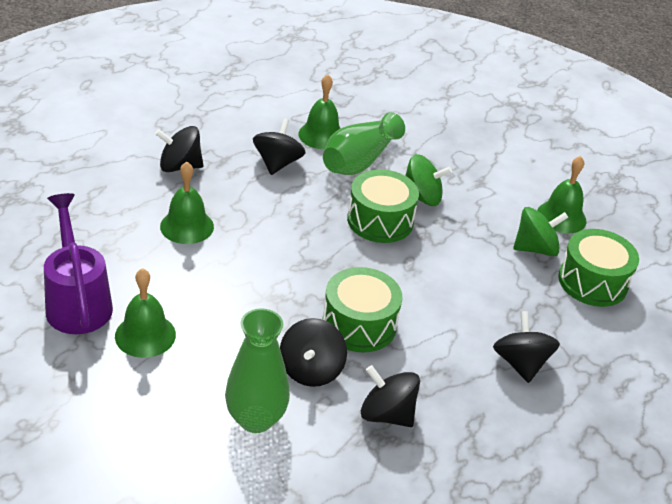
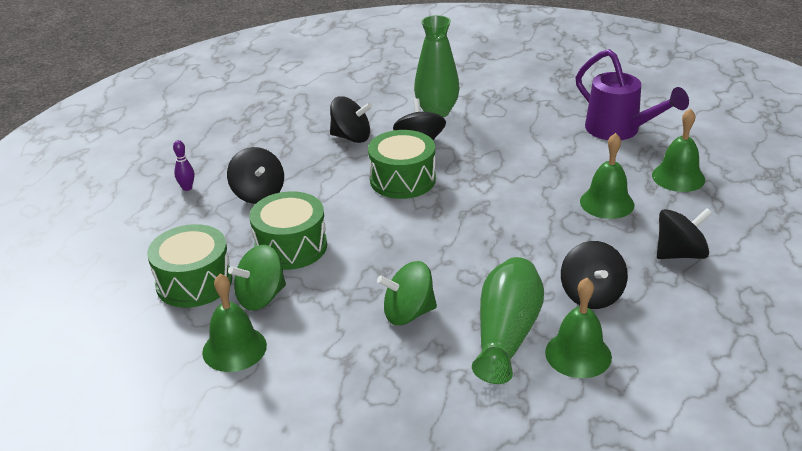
camera: 165 degrees right, 5 degrees down
green bell [115,268,176,358] -> green bell moved to [652,108,705,192]
green drum [347,170,419,243] -> green drum moved to [249,191,327,270]
none -> purple bowling pin [173,140,194,191]

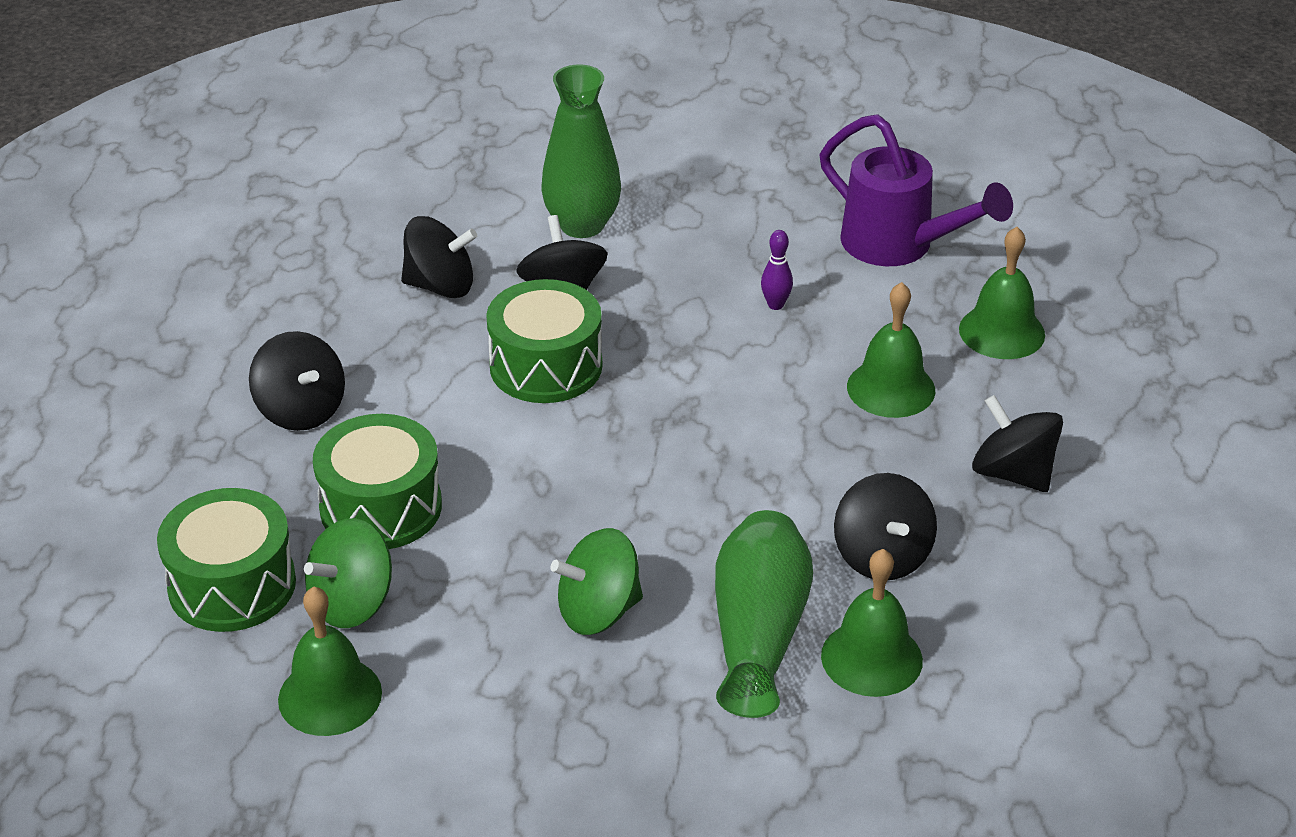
camera: 10 degrees left, 5 degrees up
purple bowling pin [173,140,194,191] -> purple bowling pin moved to [761,230,793,310]
black spinning top [657,208,712,259] -> black spinning top turned 105 degrees counterclockwise [972,395,1063,492]

